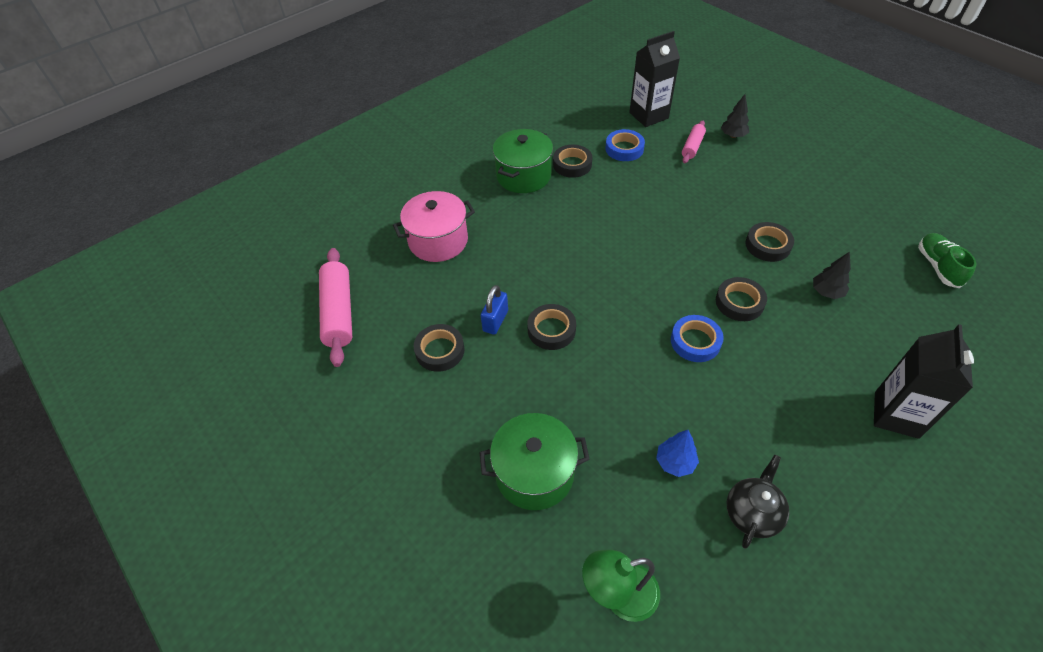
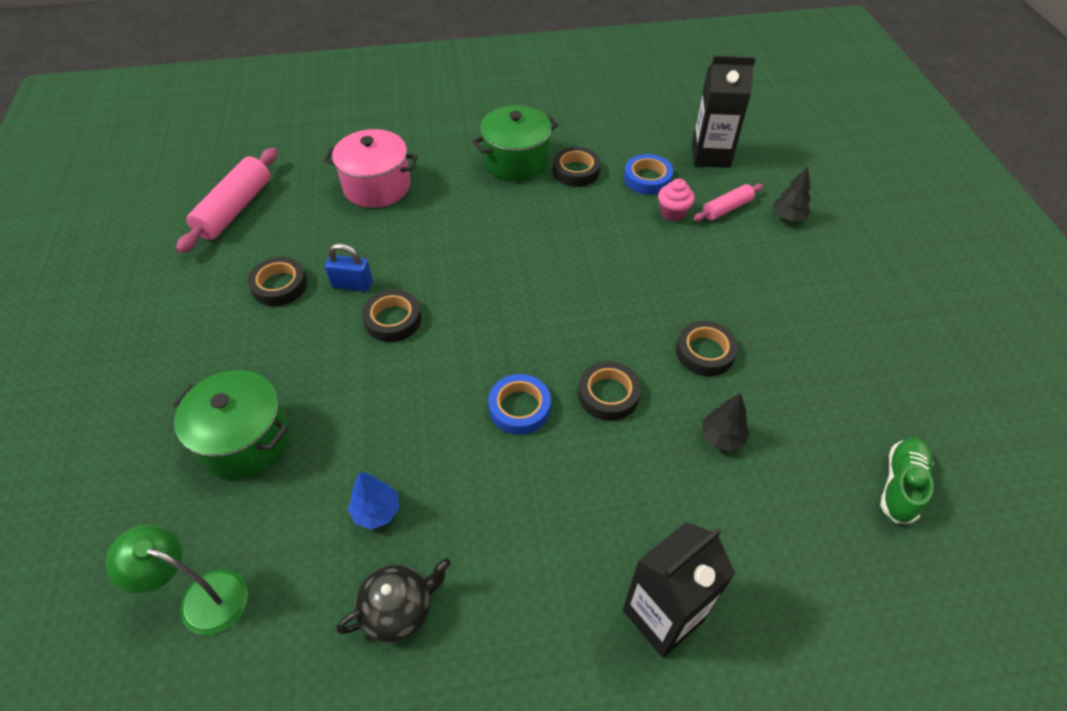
camera: 30 degrees right, 0 degrees up
blue padlock [481,285,508,335] -> blue padlock turned 45 degrees clockwise [325,243,373,292]
none -> pink cupcake [658,178,695,221]

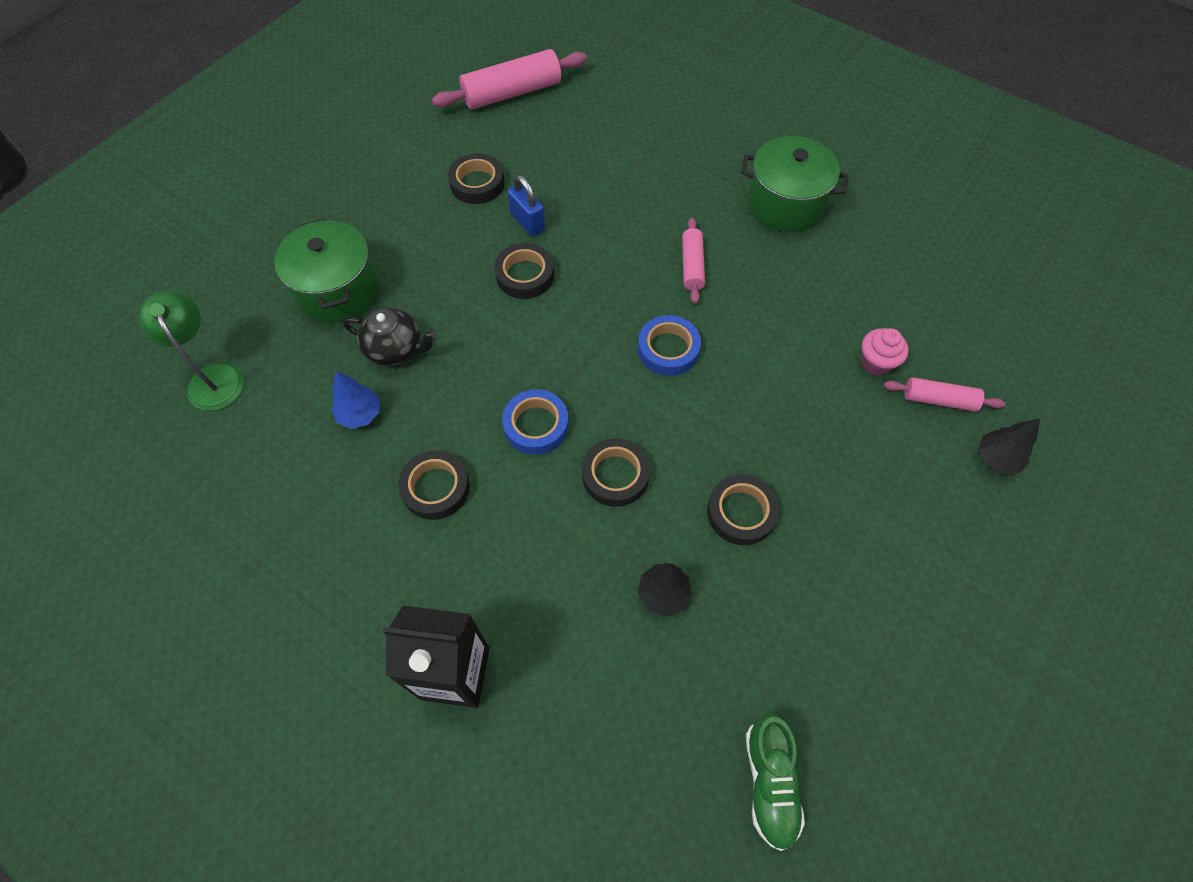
camera: 45 degrees right, 10 degrees up
pink pot [324,129,418,208] -> none
black teapot [336,558,451,643] -> black teapot moved to [343,308,436,366]
black tape [553,147,601,187] -> black tape moved to [398,450,470,520]
blue tape [624,154,673,195] -> blue tape moved to [638,315,701,376]
black carton [692,56,756,168] -> none
green shoe [880,437,934,523] -> green shoe turned 105 degrees clockwise [746,713,805,851]
none -> pink rolling pin [682,217,705,304]

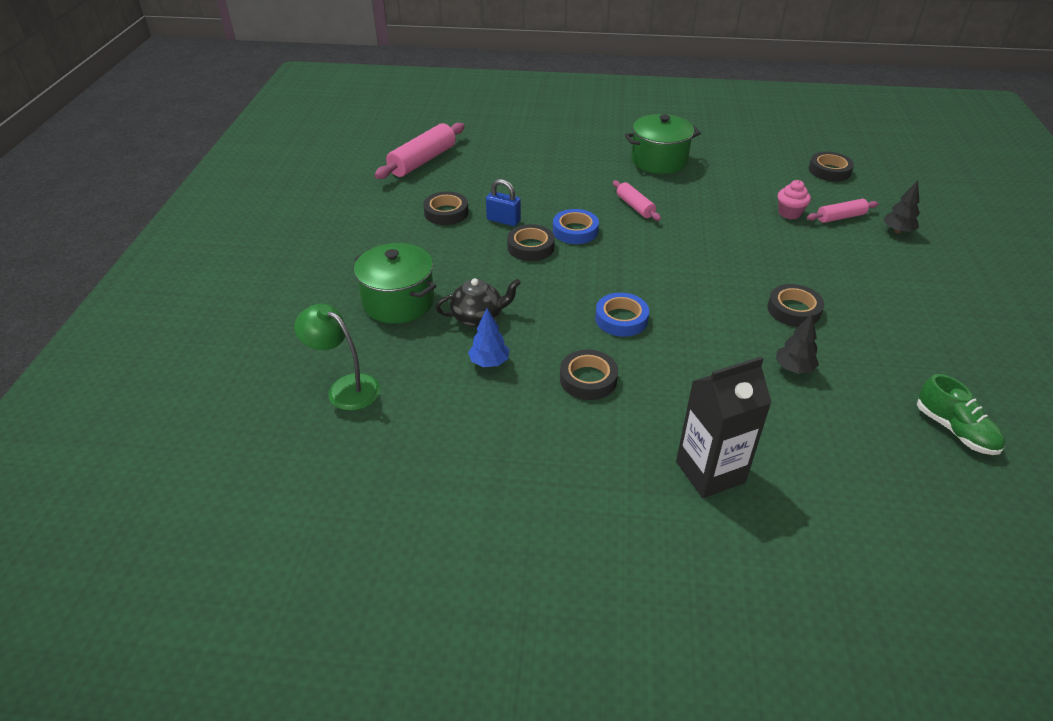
camera: 30 degrees left, 20 degrees down
black tape [582,438,650,507] -> black tape moved to [808,152,854,182]
blue tape [638,315,701,376] -> blue tape moved to [553,209,599,244]

